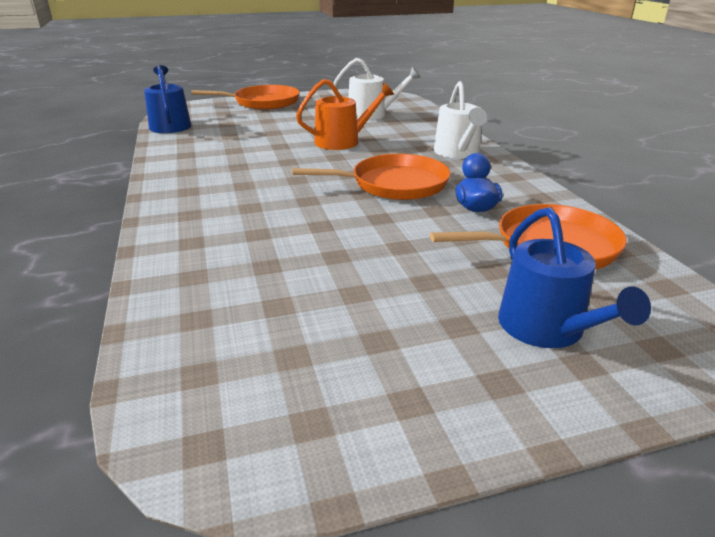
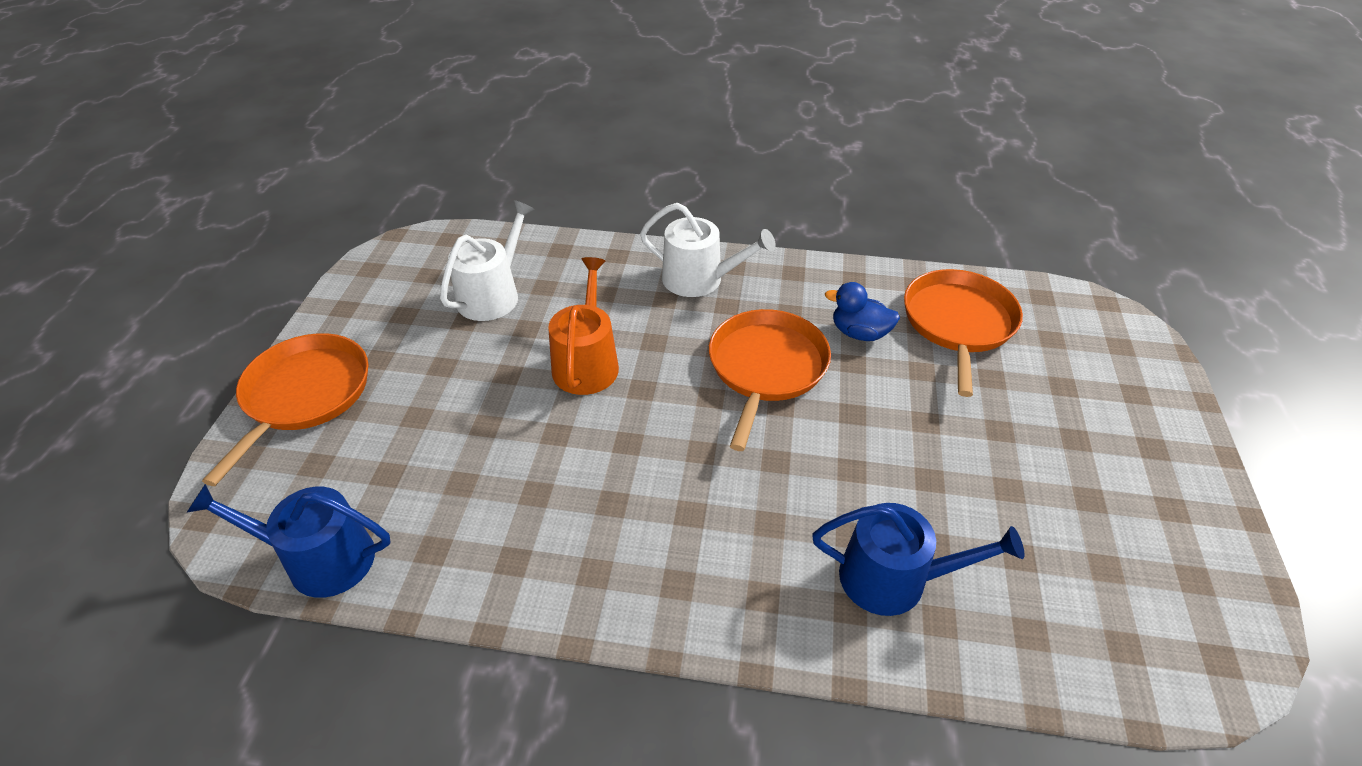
camera: 65 degrees left, 15 degrees up
blue watering can [498,207,651,348] -> blue watering can moved to [812,503,1025,616]

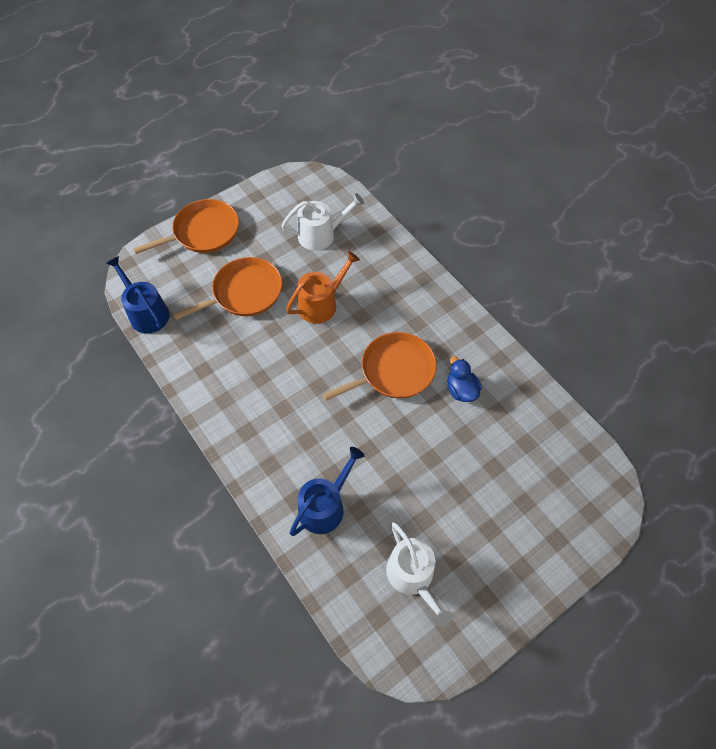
camera: 45 degrees right, 15 degrees up
white watering can [640,203,776,297] -> white watering can moved to [386,522,453,627]
blue watering can [812,503,1025,616] -> blue watering can turned 105 degrees counterclockwise [290,447,365,536]
orange pan [904,269,1023,397] -> orange pan moved to [173,257,282,320]

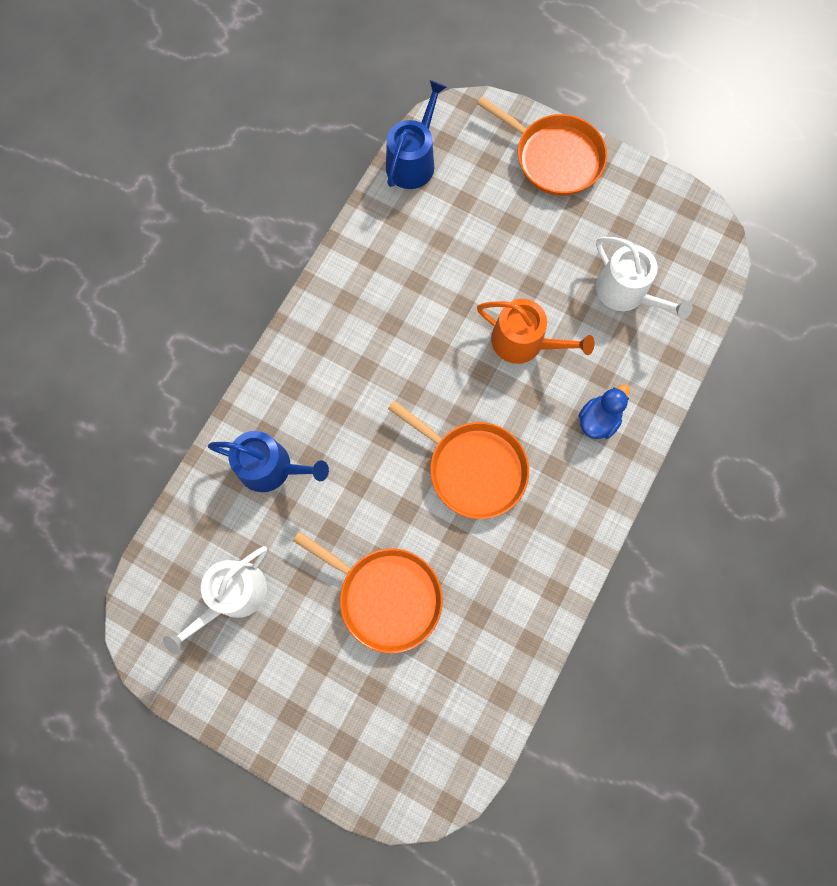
camera: 65 degrees right, 15 degrees up
orange pan [173,257,282,320] -> orange pan moved to [293,531,443,653]
blue duck [448,356,482,402] -> blue duck moved to [578,384,629,439]

